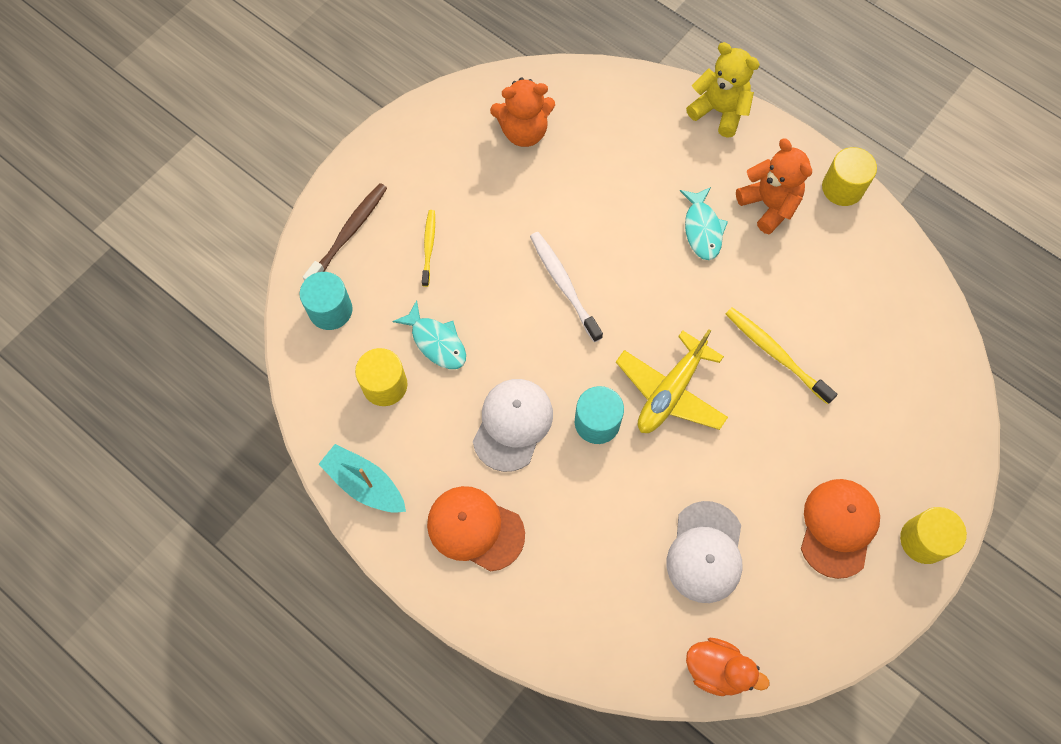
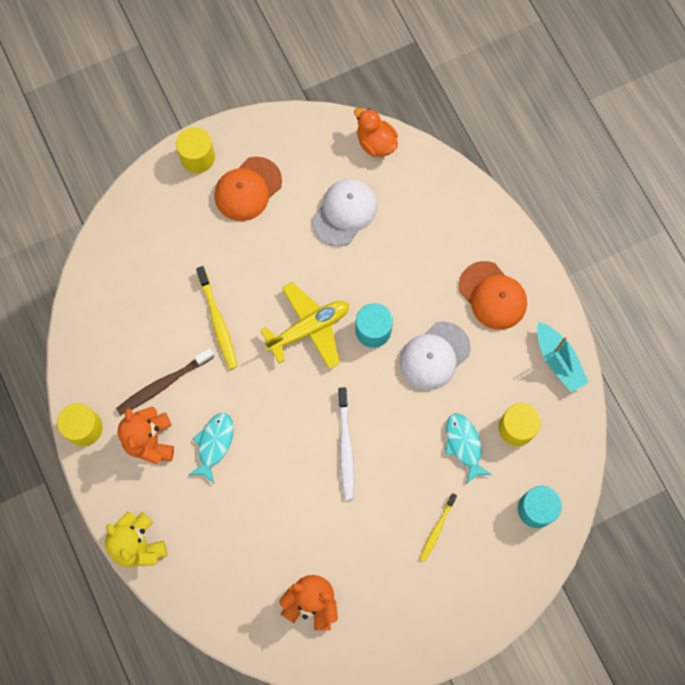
camera: 155 degrees left, 5 degrees up
brown toothbrush [303,183,387,281] -> brown toothbrush moved to [116,348,214,415]

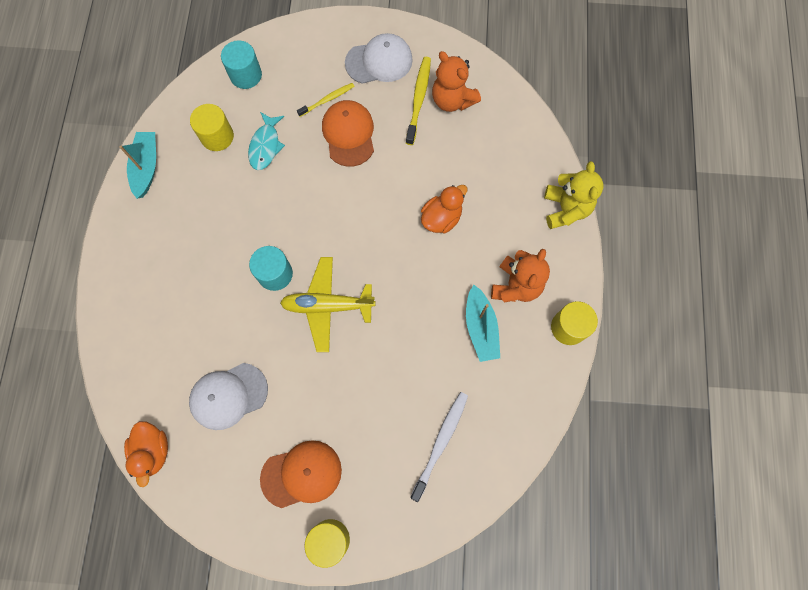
camera: 150 degrees left, 0 degrees up
brown toothbrush [116,348,214,415] -> turquoise boat [466,285,500,362]
turquoise fish [189,413,234,483] -> none
yellow toothbrush [196,266,238,370] -> yellow toothbrush moved to [406,57,431,145]
white toothbrush [338,387,354,500] -> white toothbrush moved to [411,392,468,502]
white cap [400,321,471,390] -> white cap moved to [345,33,413,84]
orange cap [459,261,527,330] -> orange cap moved to [322,100,374,167]
none -> orange duck [421,185,468,233]

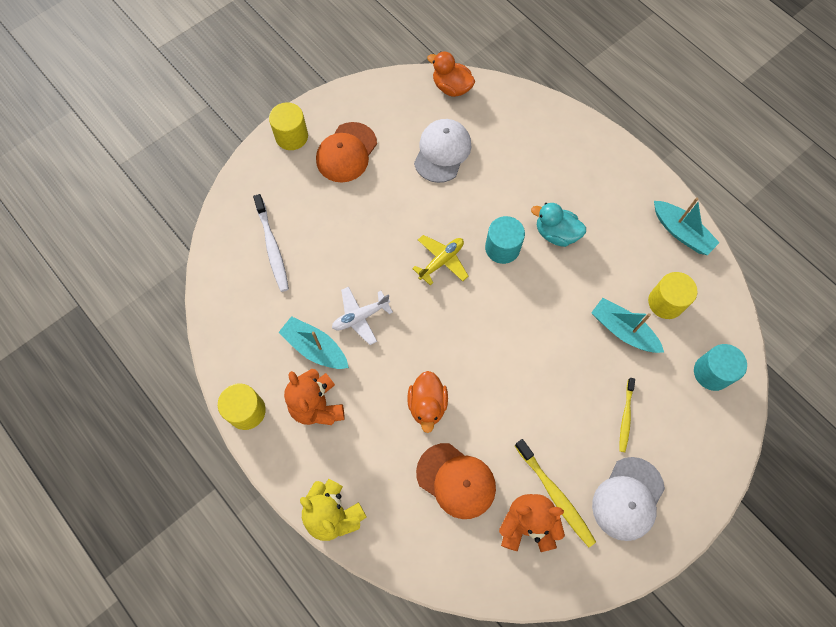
camera: 135 degrees right, 5 degrees down
turquoise fish [248,112,285,170] -> turquoise boat [591,298,664,353]
yellow plane [280,257,376,352] -> yellow plane [412,235,468,286], size x0.66
orange cap [322,100,374,167] -> orange cap moved to [416,443,496,519]
none -> white plane [332,287,393,345]
none -> turquoise duck [531,203,586,247]

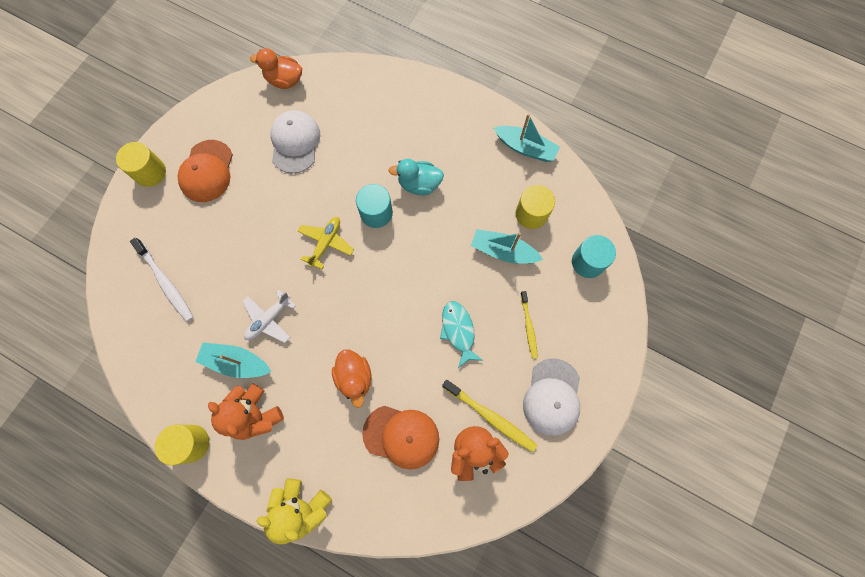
camera: 20 degrees left, 5 degrees up
none -> turquoise fish [440,301,483,368]

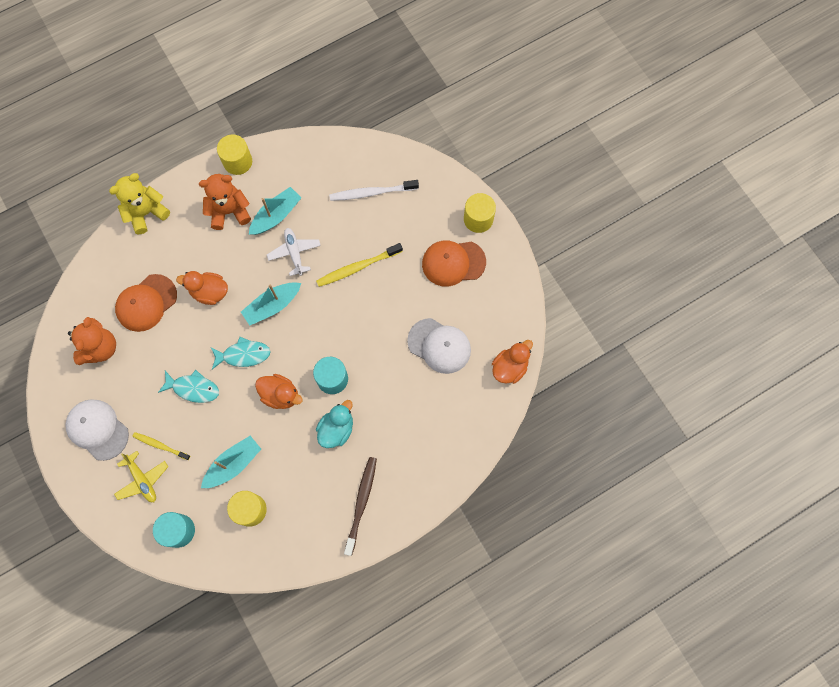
camera: 120 degrees right, 0 degrees up
orange cap [178,140,233,202] -> orange cap turned 45 degrees counterclockwise [422,241,486,287]
yellow plane [298,217,354,269] -> yellow plane moved to [114,451,168,502]
yellow toothbrush [442,380,537,452] -> yellow toothbrush moved to [316,243,403,287]
turquoise boat [494,114,560,162] -> turquoise boat moved to [241,282,301,325]
none -> turquoise fish [211,337,271,369]
none -> orange duck [255,374,303,409]
none -> brown toothbrush [344,457,377,556]

